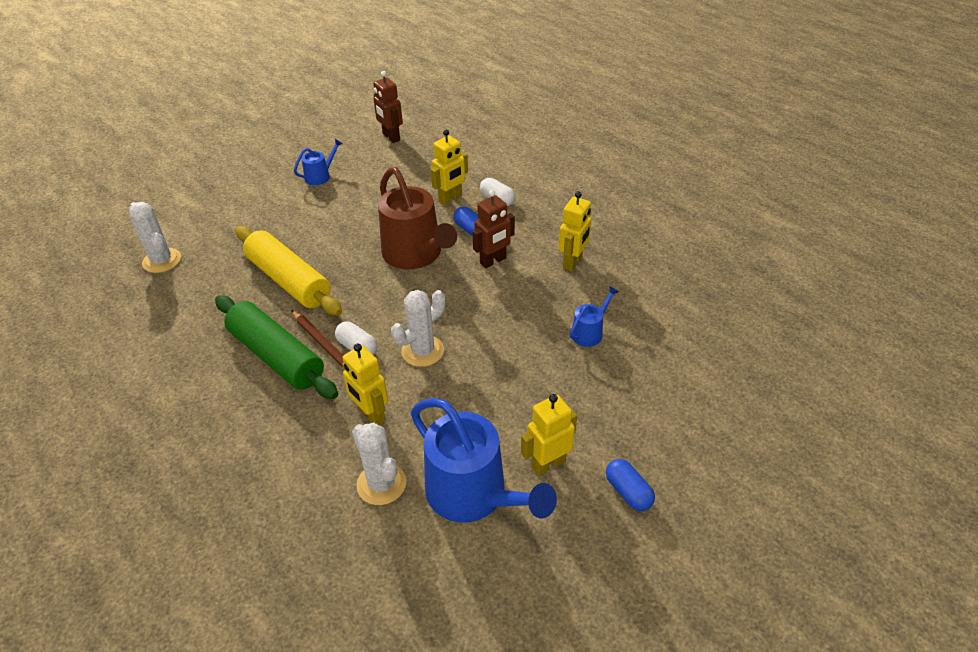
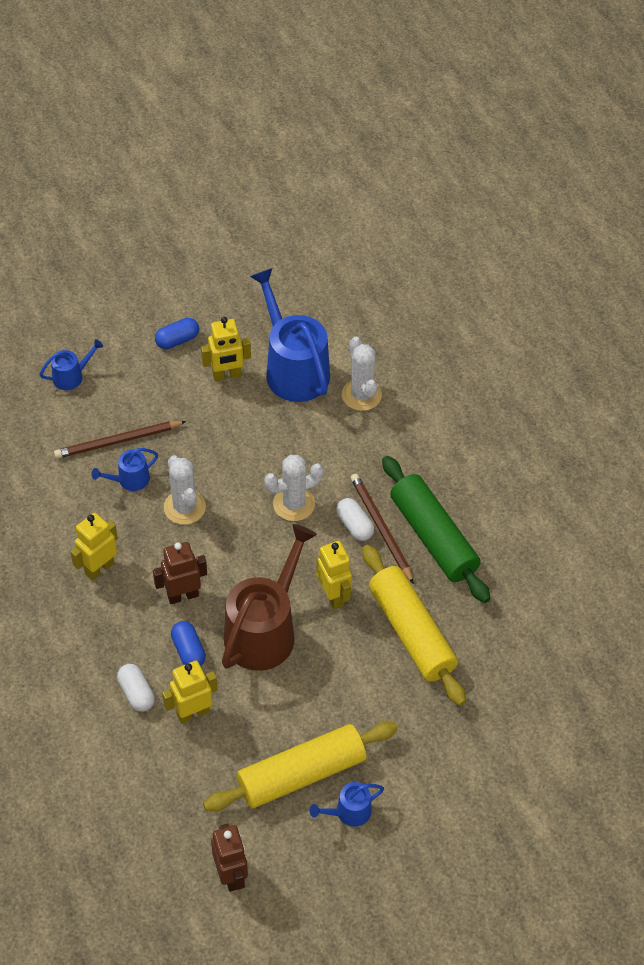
camera: 165 degrees left, 10 degrees up
white cactus [129,202,181,273] -> white cactus moved to [164,455,206,525]
yellow robot [342,343,388,425] -> yellow robot moved to [316,541,352,609]
brown watering can [378,167,457,269] -> brown watering can turned 45 degrees clockwise [222,524,317,671]
blue capsule [606,459,655,511] -> blue capsule turned 75 degrees clockwise [155,318,199,349]
none -> blue watering can [39,339,103,390]
none -> brown pencil [54,421,186,459]
none -> yellow rolling pin [203,721,398,811]

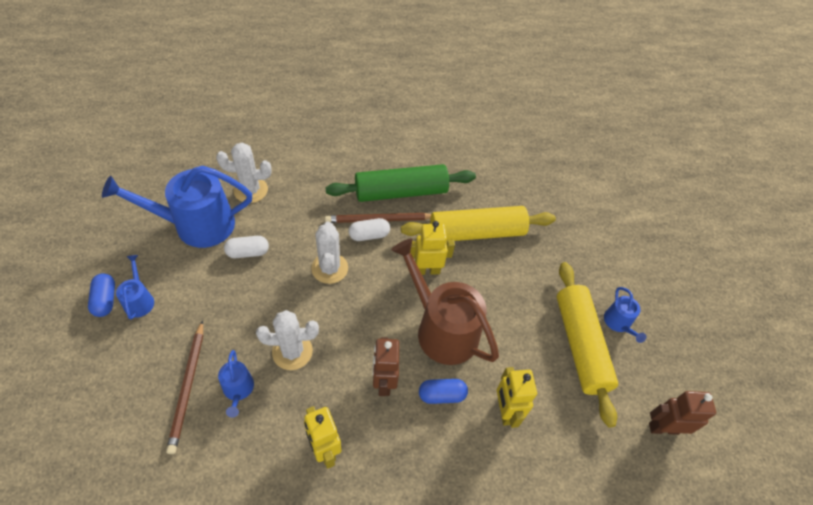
camera: 75 degrees left, 0 degrees up
blue watering can [39,339,103,390] -> blue watering can moved to [116,255,154,320]
white capsule [117,664,155,712] -> white capsule moved to [224,236,269,258]
yellow robot [201,317,251,381] -> none

